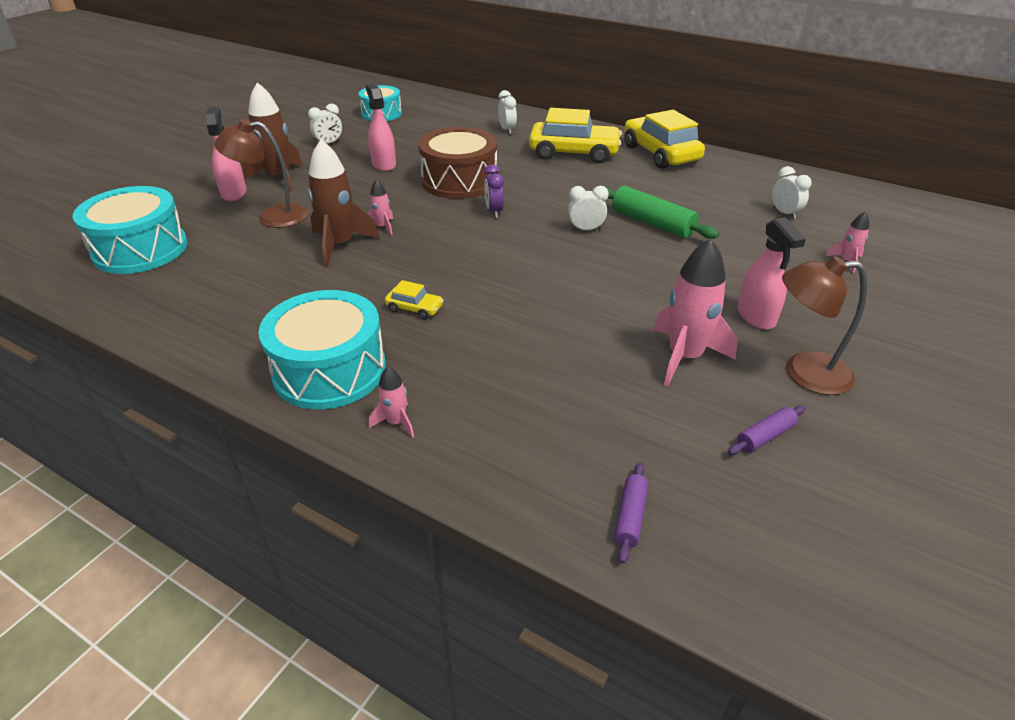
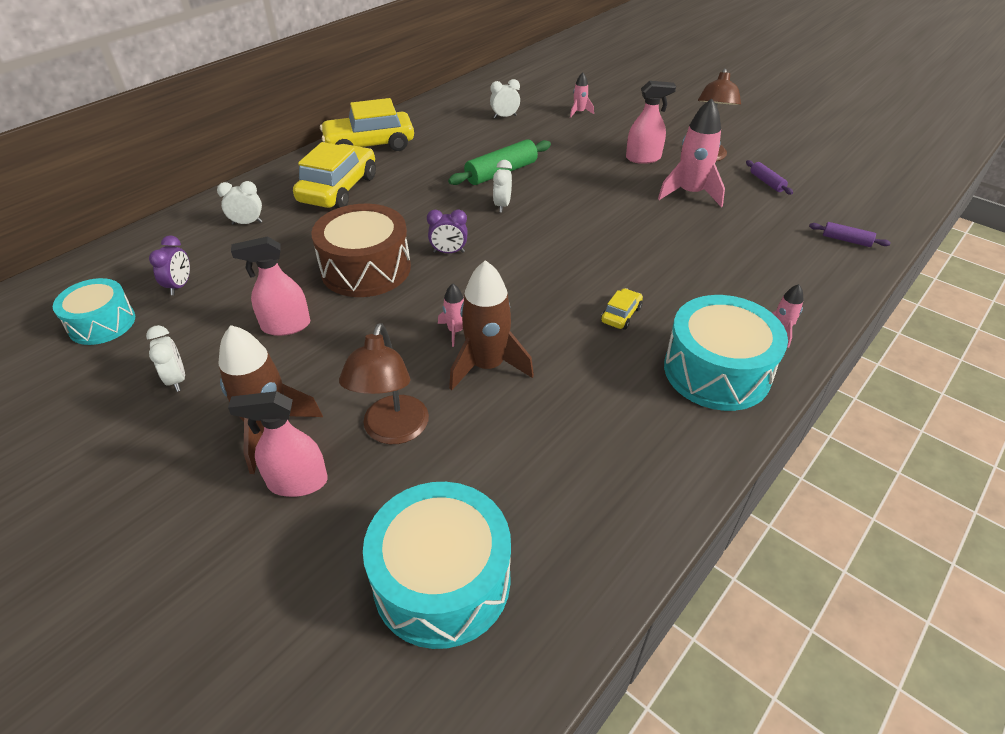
camera: 80 degrees left, 5 degrees up
none -> purple clock [149,235,190,295]

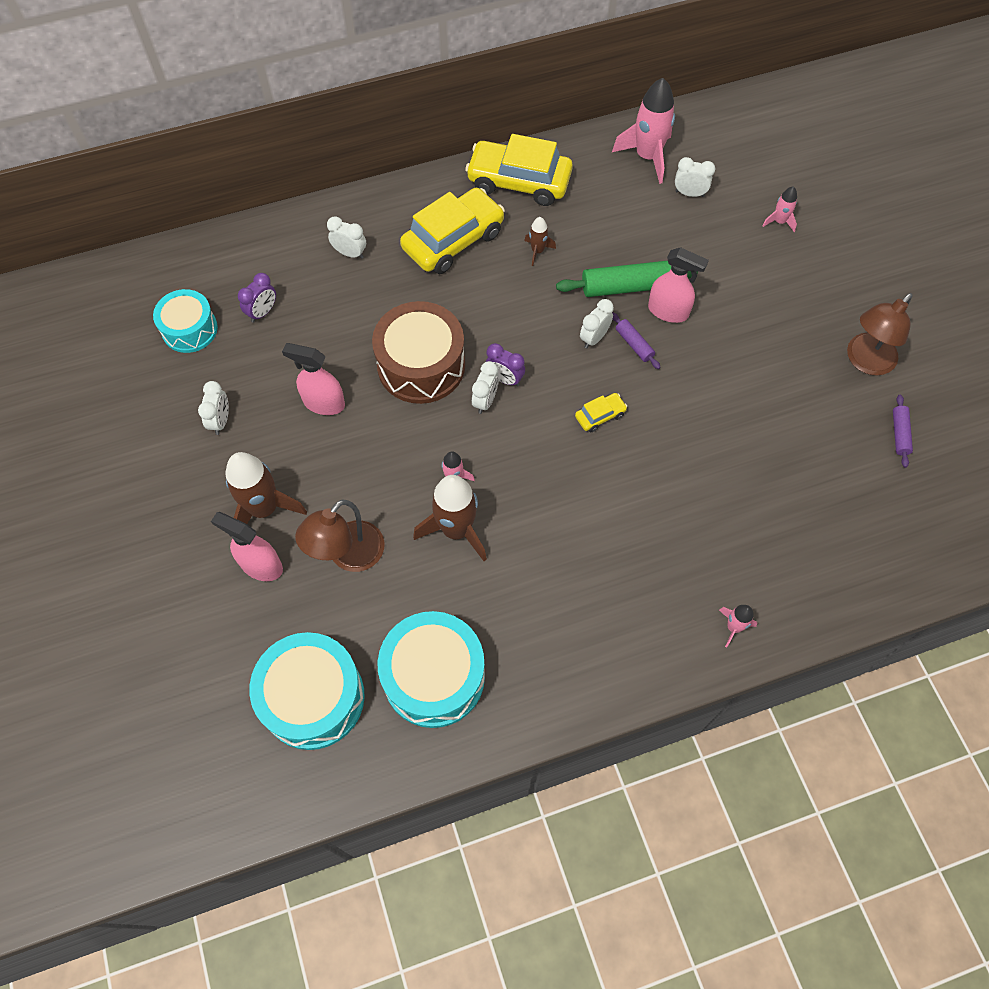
camera: 30 degrees right, 20 degrees up
yellow car [601,288,643,330] -> yellow car moved to [575,393,627,432]
pink spray bottle [626,81,676,164] -> pink spray bottle moved to [648,247,709,323]
pink rocket [658,98,725,207] -> pink rocket moved to [612,78,675,184]
turquoise drum [664,295,788,411] -> turquoise drum moved to [378,611,485,728]
purple rolling pin [809,222,891,247] -> purple rolling pin moved to [612,312,661,369]
none -> white clock [472,361,499,414]
none -> brown rocket [524,217,556,266]

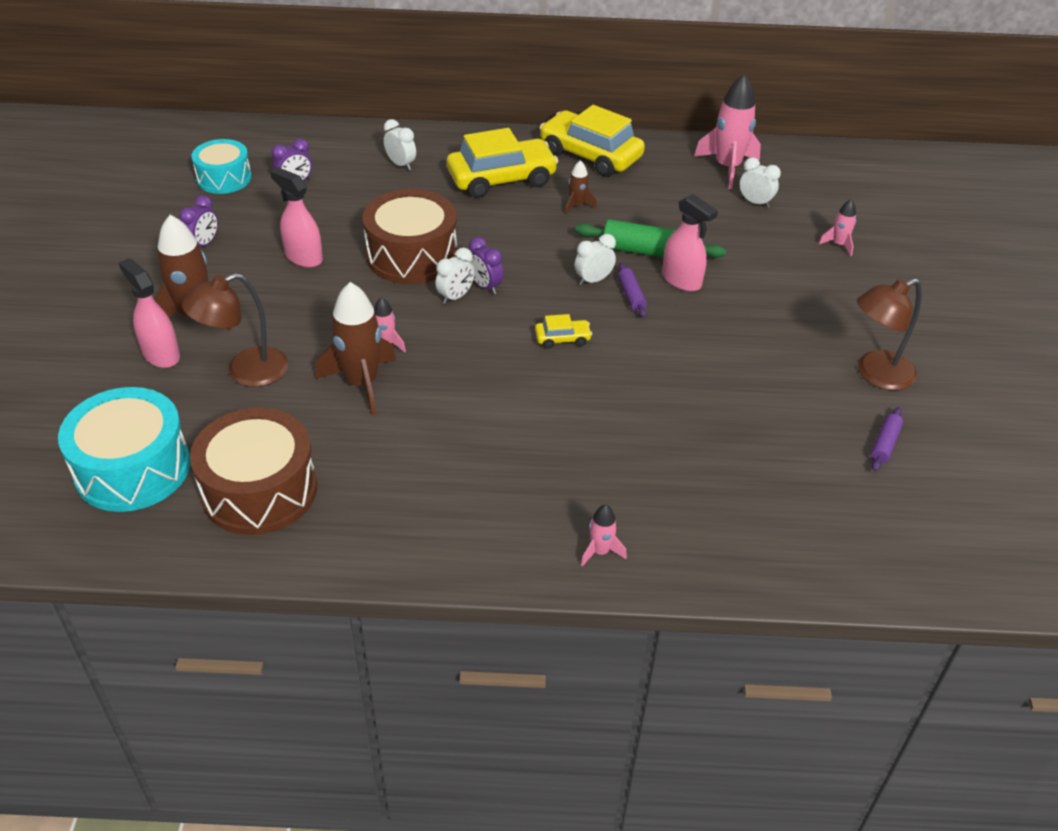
camera: 20 degrees right, 20 degrees down
white clock [198,381,229,435] -> purple clock [179,195,218,247]
turquoise drum [378,611,485,728] -> brown drum [190,408,317,535]

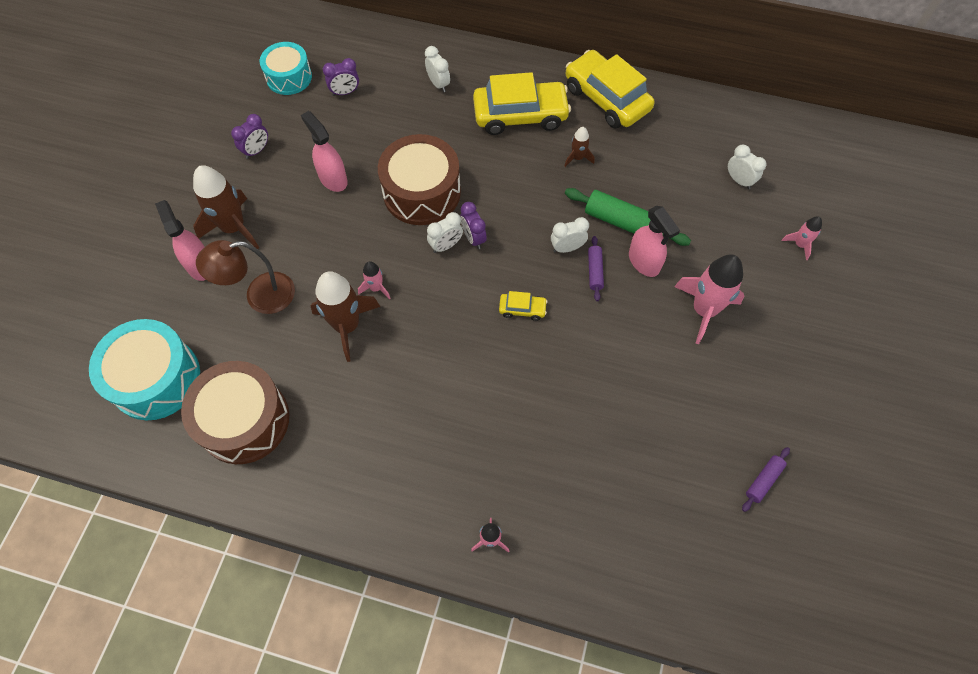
camera: 15 degrees right, 20 degrees up
pink rocket [694,74,761,189] -> pink rocket moved to [674,254,744,344]
brown lamp [857,278,922,390] -> none

